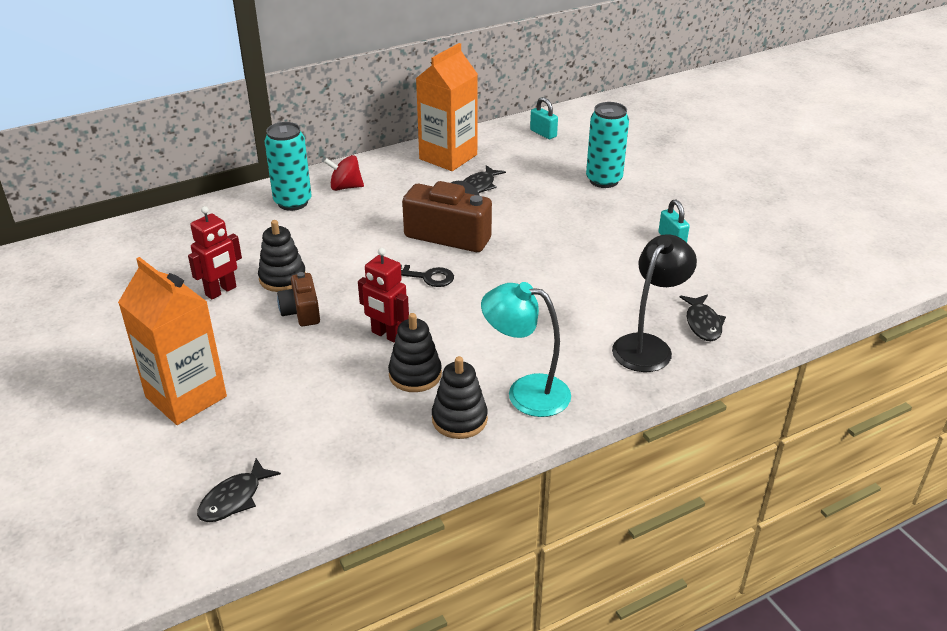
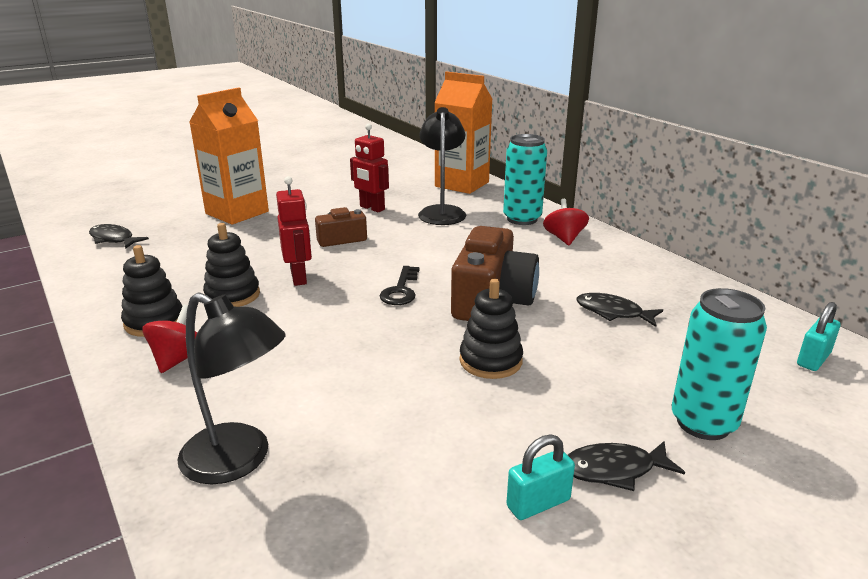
camera: 85 degrees right, 10 degrees down
black stacking toy [258,220,306,292] -> black stacking toy moved to [459,279,523,379]
red robot [358,248,409,343] -> red robot turned 135 degrees clockwise [276,176,312,286]
orange carton [416,43,478,171] -> orange carton moved to [434,71,492,194]
turquoise lamp [481,282,571,417] -> red spinning top [142,305,197,373]
black fish [680,295,726,341] -> black fish moved to [568,441,685,491]
none -> black lamp [418,107,466,225]

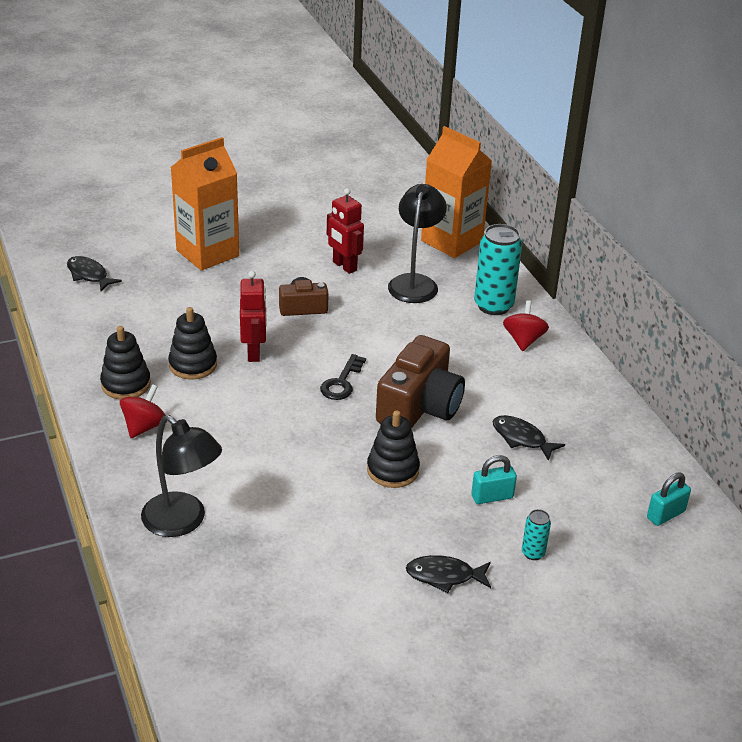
camera: 10 degrees right, 10 degrees up
turquoise padlock [506,435,575,520] -> turquoise padlock moved to [471,455,517,504]
turquoise can [672,288,767,440] -> turquoise can [522,509,551,560], size x0.48

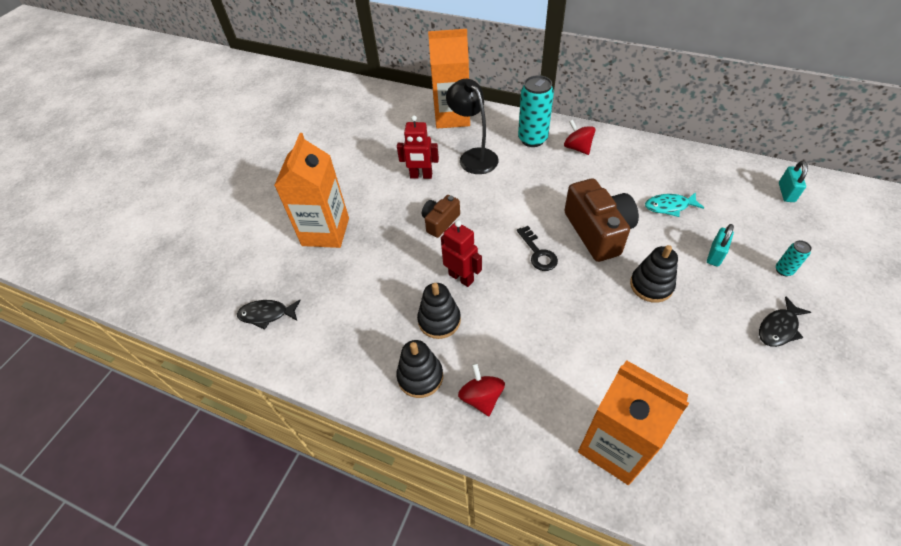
camera: 40 degrees left, 15 degrees up
black lamp [141,415,222,537] -> orange carton [578,360,689,485]
black fish [493,415,565,461] -> turquoise fish [645,192,704,217]

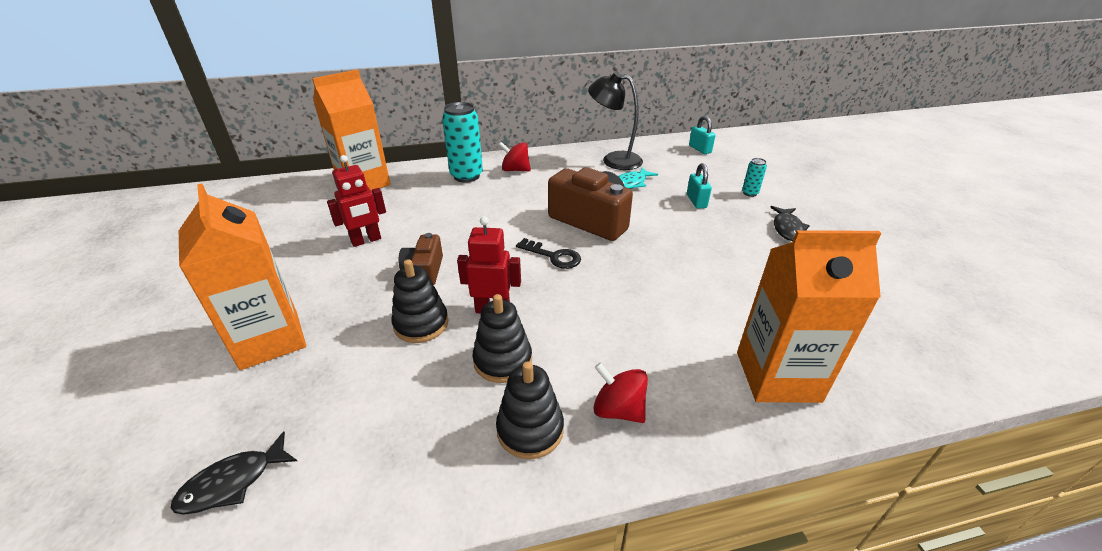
camera: 40 degrees left, 15 degrees down
black lamp [446,79,499,174] -> black lamp moved to [588,72,643,170]
black stacking toy [630,245,678,303] -> black stacking toy moved to [391,259,448,343]

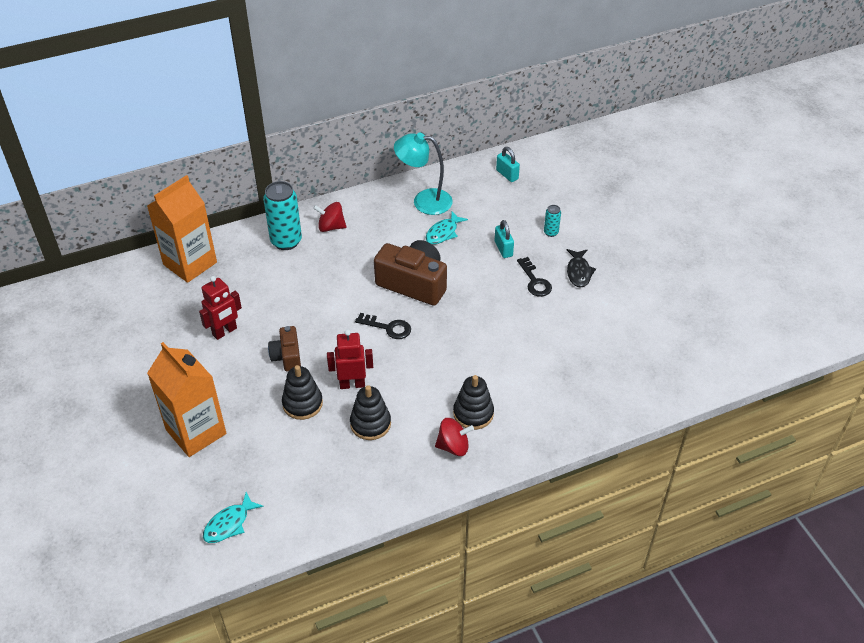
camera: 10 degrees left, 10 degrees up
black fish [171,431,297,514] -> turquoise fish [203,492,264,543]
black stacking toy [496,361,564,459] -> black stacking toy moved to [453,375,494,430]
black lamp [588,72,643,170] -> turquoise lamp [394,133,453,215]
red spinning top [593,363,648,423] -> red spinning top turned 150 degrees clockwise [435,418,474,456]
orange carton [737,230,882,403] -> none
none -> black key [517,257,552,297]

